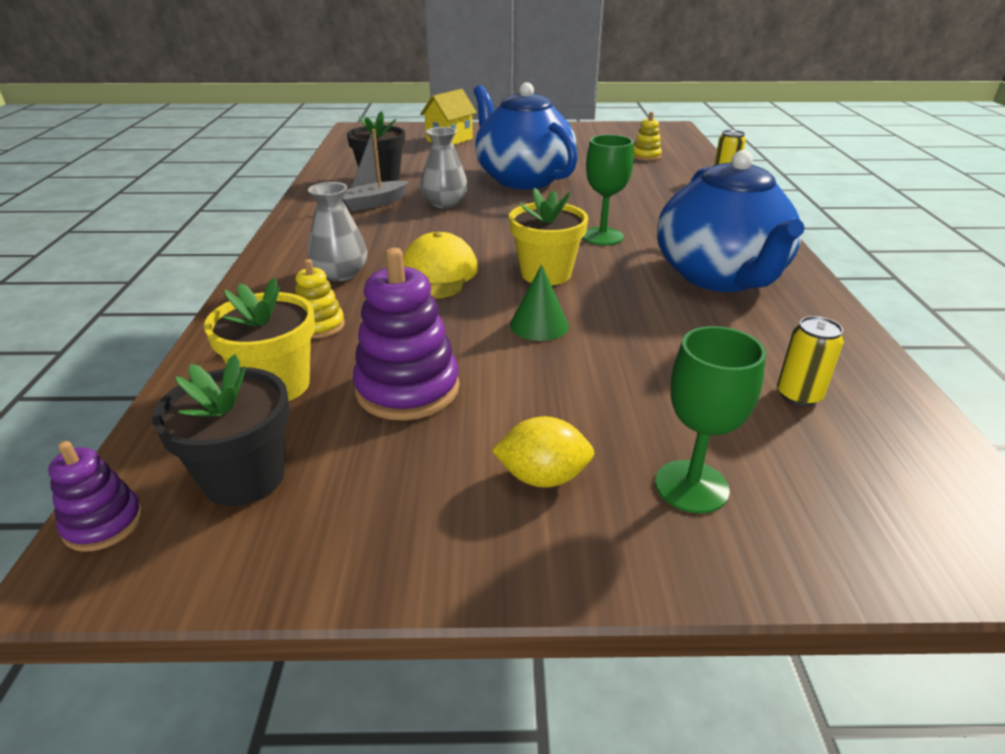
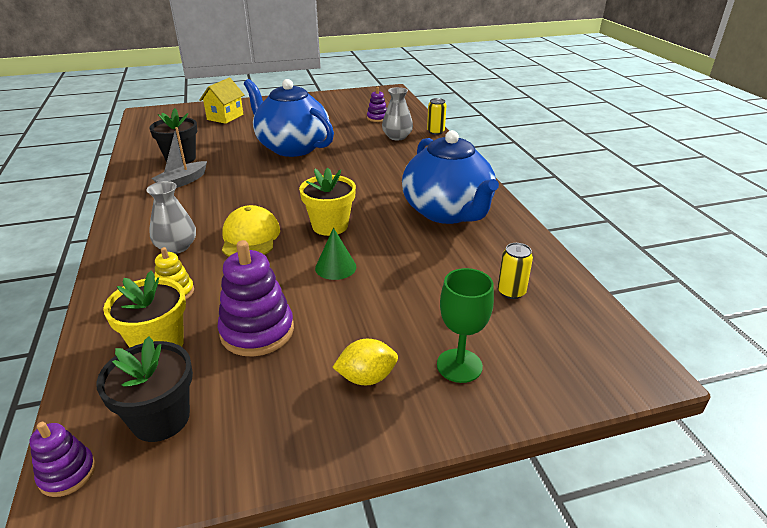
camera: 15 degrees left, 0 degrees up
grey vase [421,127,468,208] -> grey vase moved to [382,87,413,141]
green goblet [583,135,634,245] -> none
yellow stacking toy [633,112,662,161] -> purple stacking toy [367,87,387,122]

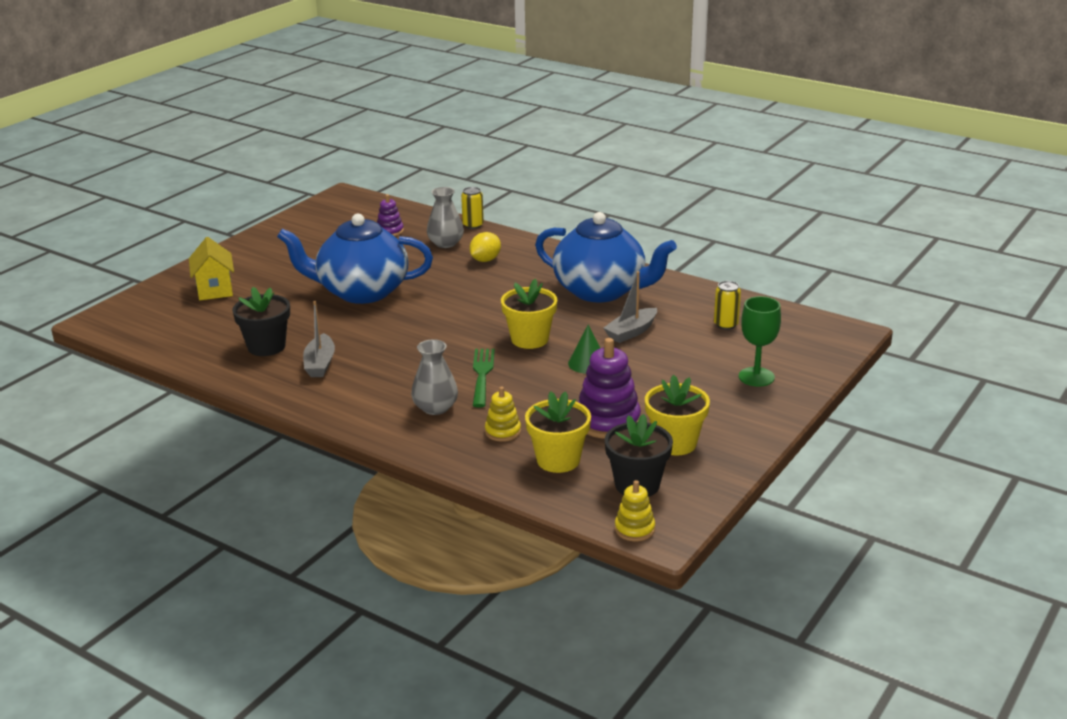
camera: 40 degrees left, 5 degrees down
purple stacking toy [29,422,96,497] -> yellow stacking toy [615,480,655,541]
yellow cap [222,205,280,256] -> green fork [473,349,495,407]
yellow lemon [332,339,398,385] -> yellow lemon moved to [469,232,501,262]
none -> grey boat [603,271,657,343]
none -> yellow flower pot [645,375,710,455]

